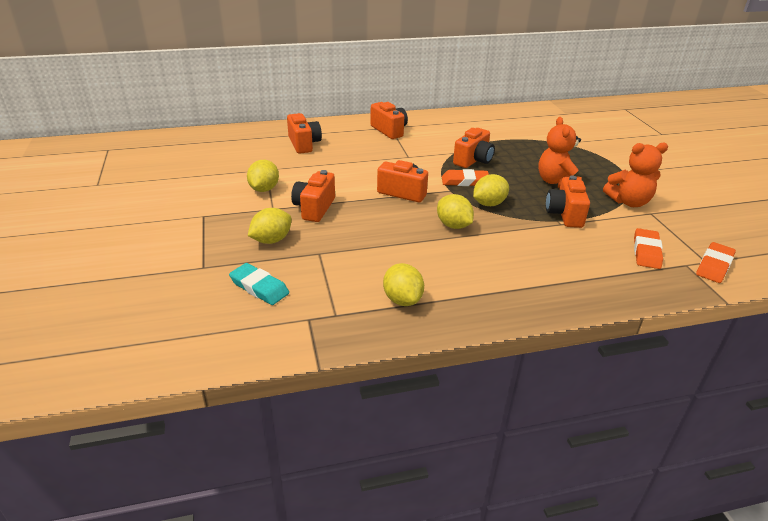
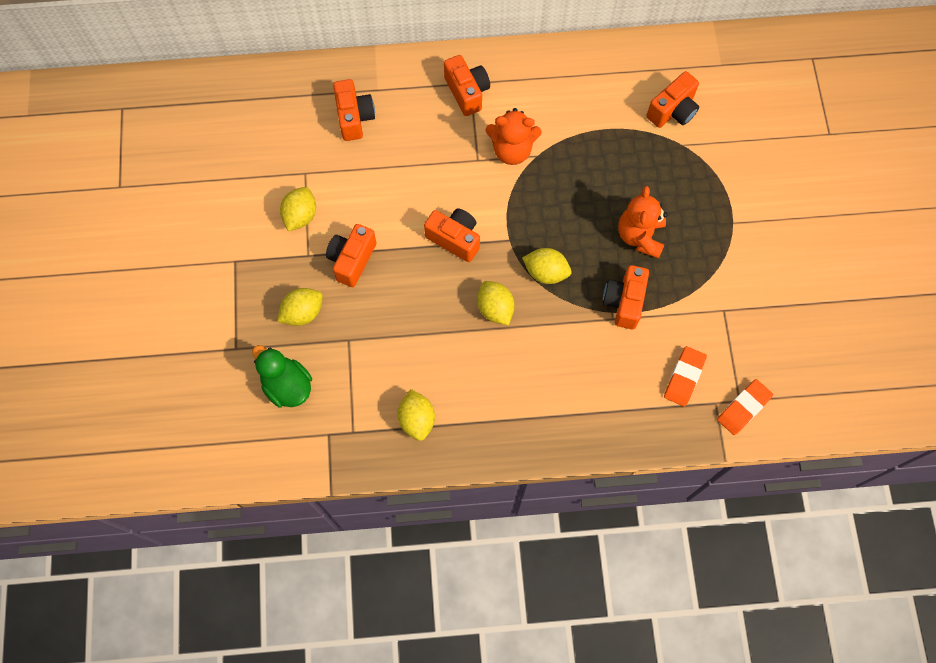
camera: 10 degrees right, 35 degrees up
turquoise eraser [229,263,289,305] -> green duck [252,345,312,408]
orange eraser [442,169,489,186] -> none
orange camera [453,128,495,168] -> orange camera moved to [646,71,699,128]
yellow lemon [473,174,509,206] -> yellow lemon turned 45 degrees clockwise [522,248,571,284]
orange teddy bear [603,143,668,207] -> orange teddy bear moved to [486,108,541,165]

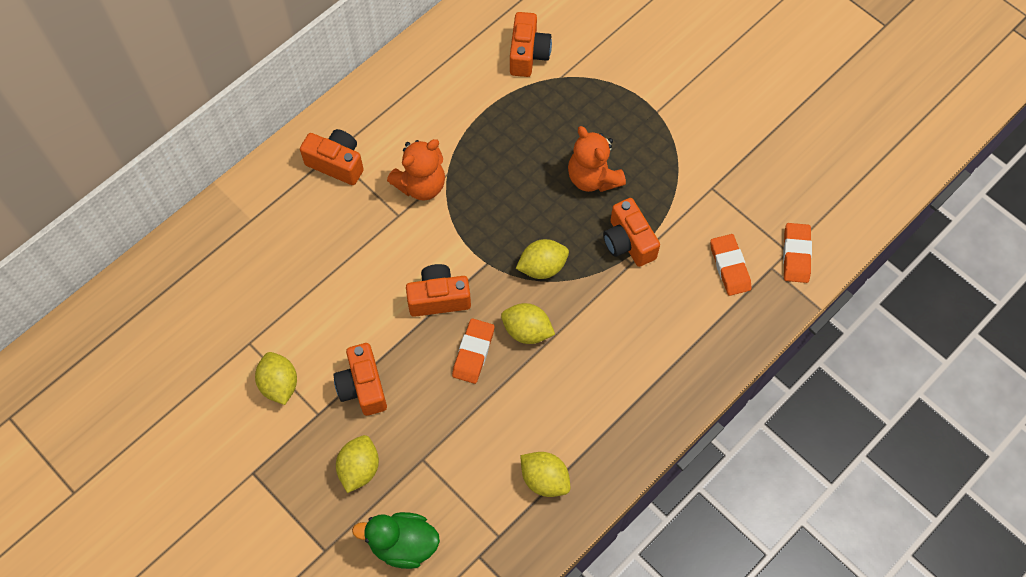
camera: 40 degrees left, 5 degrees down
orange camera [333,79,375,141] -> none
none -> orange eraser [452,318,495,384]

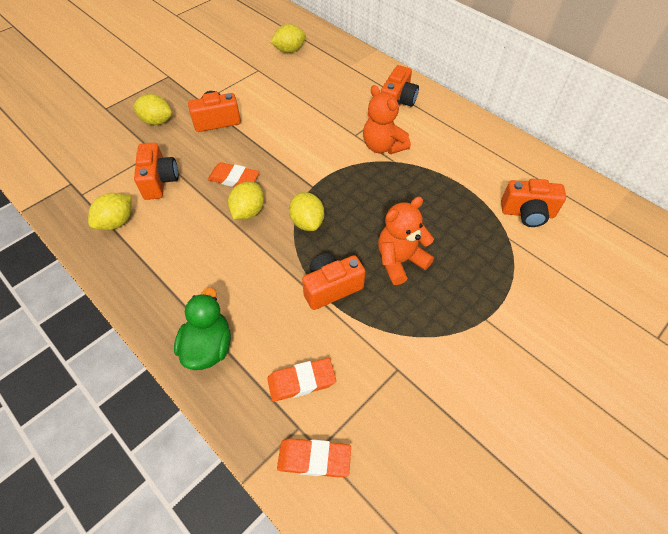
camera: 90 degrees right, 10 degrees down
yellow lemon [255,352,297,405] -> yellow lemon moved to [270,24,306,53]
green duck [352,512,440,569] -> green duck moved to [174,287,231,370]
orange camera [406,264,471,317] -> orange camera moved to [134,143,178,200]

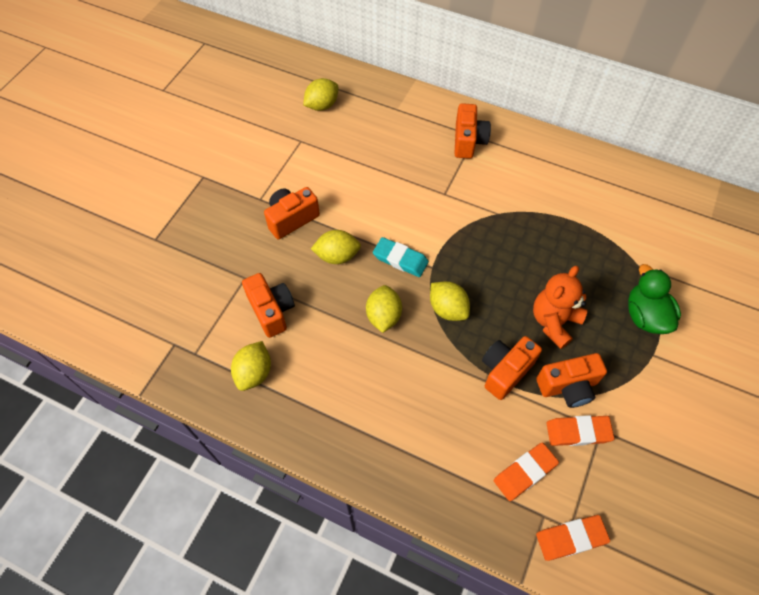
camera: 20 degrees left, 5 degrees up
yellow lemon [133,94,172,125] -> yellow lemon moved to [311,230,361,264]
green duck [174,287,231,370] -> green duck moved to [628,264,681,334]
orange eraser [208,162,259,187] -> orange eraser moved to [546,415,614,446]
orange teddy bear [363,85,411,154] -> none
orange camera [501,179,566,227] -> orange camera moved to [536,353,607,408]
none -> turquoise eraser [373,237,429,277]

